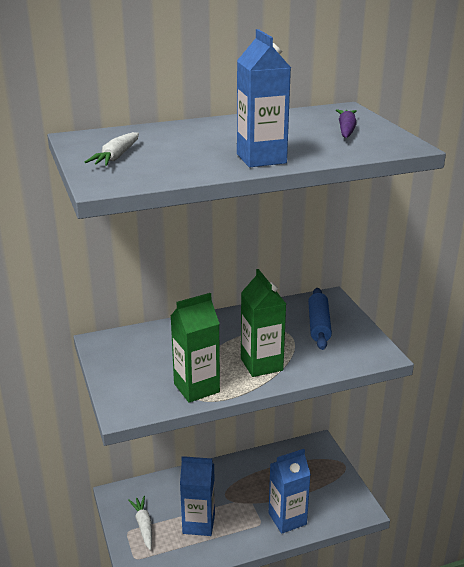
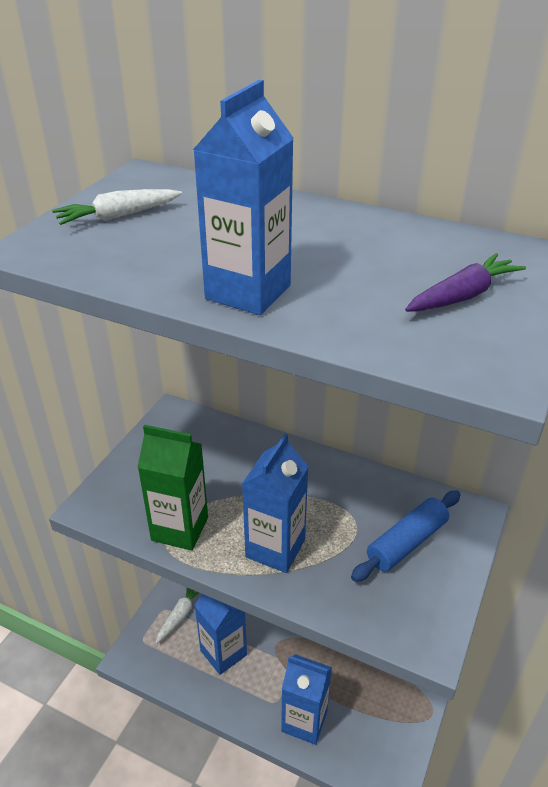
camera: 45 degrees right, 10 degrees up
green carton [241,269,286,377] -> blue carton [242,433,309,573]

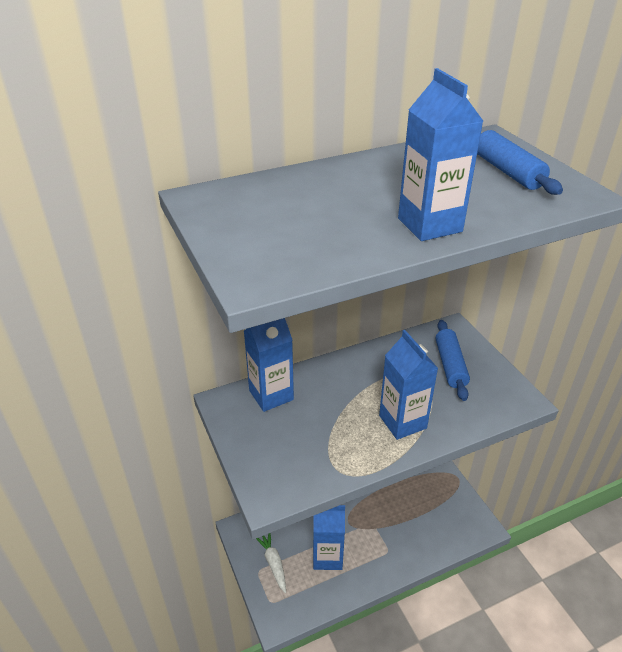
camera: 50 degrees left, 0 degrees up
white carrot [52,189,182,225] -> none
green carton [137,425,208,551] -> none
blue carton [281,654,332,745] -> blue carton moved to [244,318,294,412]
purple carrot [405,253,526,312] -> blue rolling pin [477,130,563,195]

